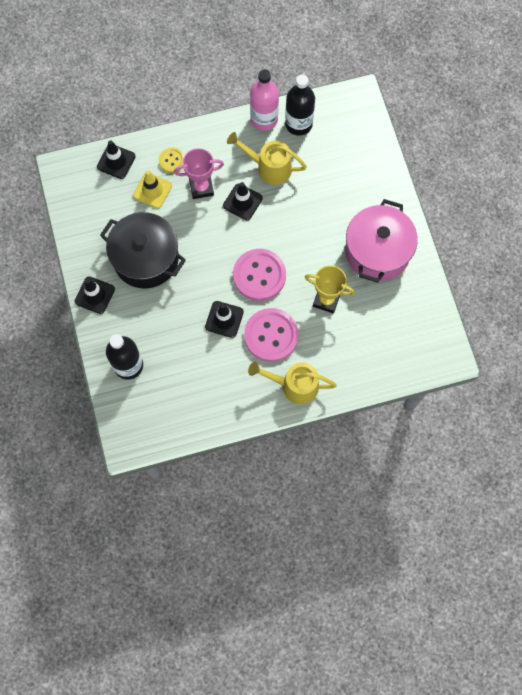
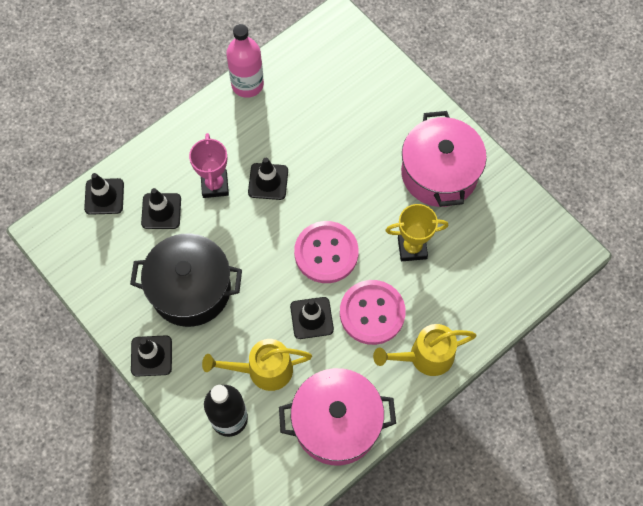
camera: 25 degrees left, 5 degrees down
yellow traffic cone [133,170,172,209] -> black traffic cone [141,188,181,229]
yellow button [159,147,184,173] -> none
pink trophy [174,148,224,199] -> pink trophy turned 60 degrees counterclockwise [189,133,229,198]
yellow watering can [227,132,307,185] -> yellow watering can moved to [202,339,312,391]
black bottle [285,74,315,136] -> none
none -> pink pot [279,368,396,465]

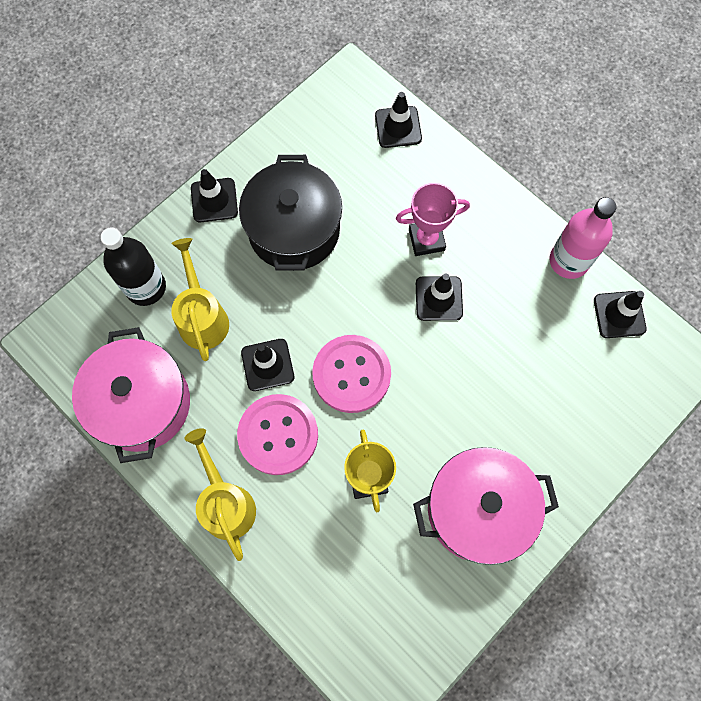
camera: 85 degrees right, 5 degrees up
black traffic cone [141,188,181,229] -> black traffic cone moved to [594,291,647,338]

